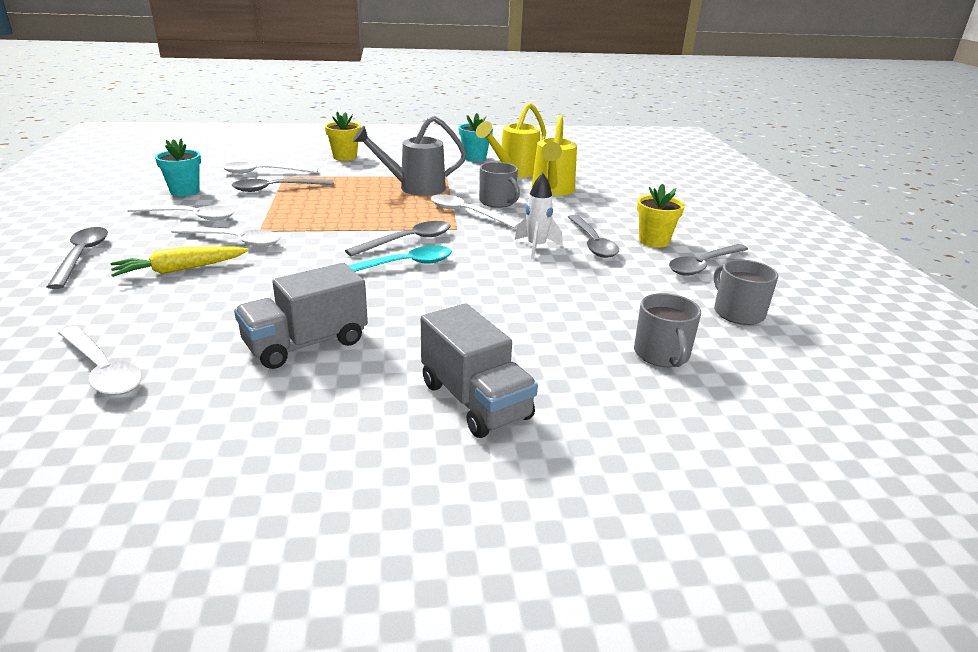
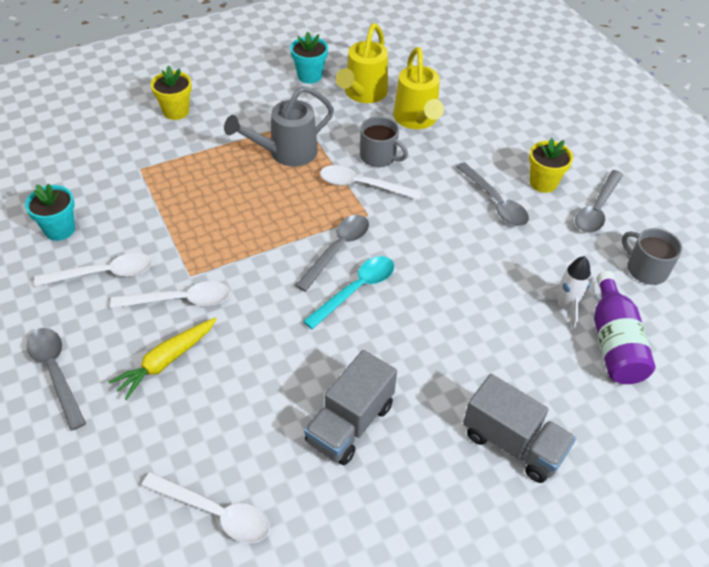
camera: 20 degrees left, 20 degrees up
white spoon [222,162,318,174] -> none
grey spoon [232,179,334,192] -> none
white rocket [515,173,563,259] -> white rocket moved to [538,256,591,331]
grey mug [634,293,701,367] -> purple bottle [594,271,656,384]

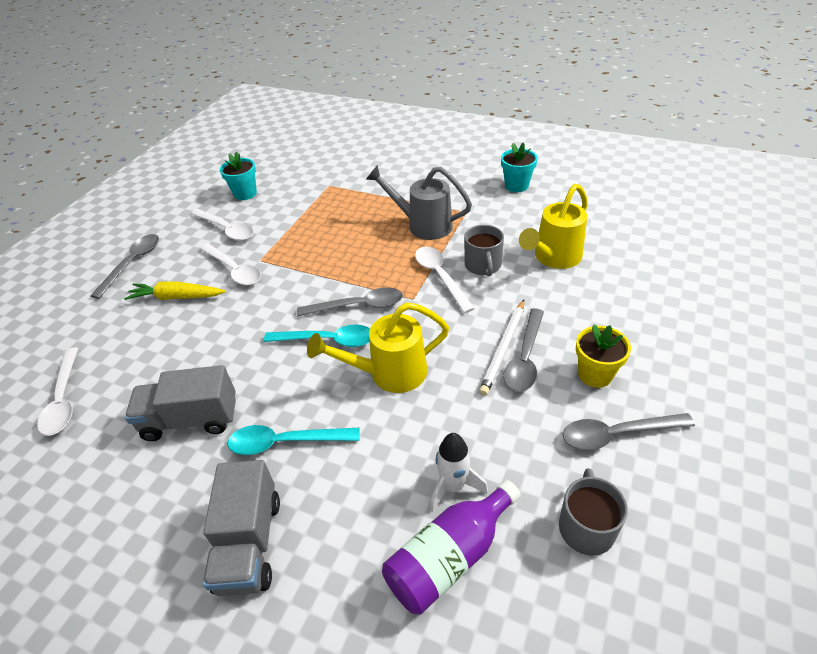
camera: 55 degrees right, 5 degrees down
yellow flower pot [151,65,192,120] -> none
yellow watering can [336,23,388,103] -> yellow watering can moved to [307,302,449,393]
none -> turquoise spoon [228,425,359,455]
none -> white pencil [479,300,524,396]

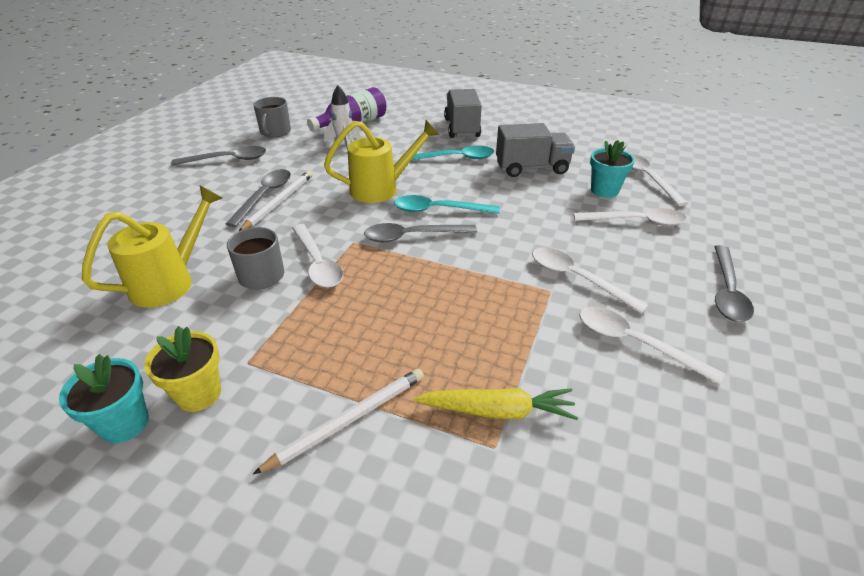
camera: 175 degrees right, 5 degrees down
yellow carrot [124,281,226,300] -> yellow carrot moved to [413,388,578,420]
turquoise flower pot [220,152,257,200] -> turquoise flower pot moved to [590,140,635,198]
grey watering can [366,165,472,240] -> none
yellow flower pot [576,324,631,388] -> yellow flower pot moved to [144,326,221,412]
none -> white pencil [253,369,424,474]
none -> white spoon [573,208,687,226]

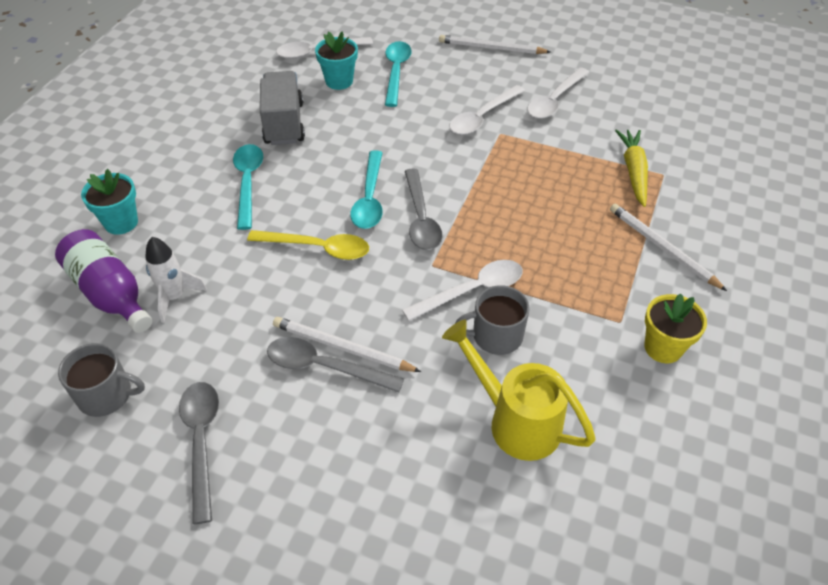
camera: 90 degrees left, 10 degrees up
turquoise flower pot [59,354,149,443] -> turquoise flower pot moved to [81,169,138,235]
yellow watering can [324,120,440,203] -> yellow spoon [247,230,369,260]
grey truck [444,89,482,138] -> none
white spoon [573,208,687,226] -> turquoise spoon [385,41,412,107]
grey spoon [714,245,754,322] -> white pencil [439,35,551,54]

